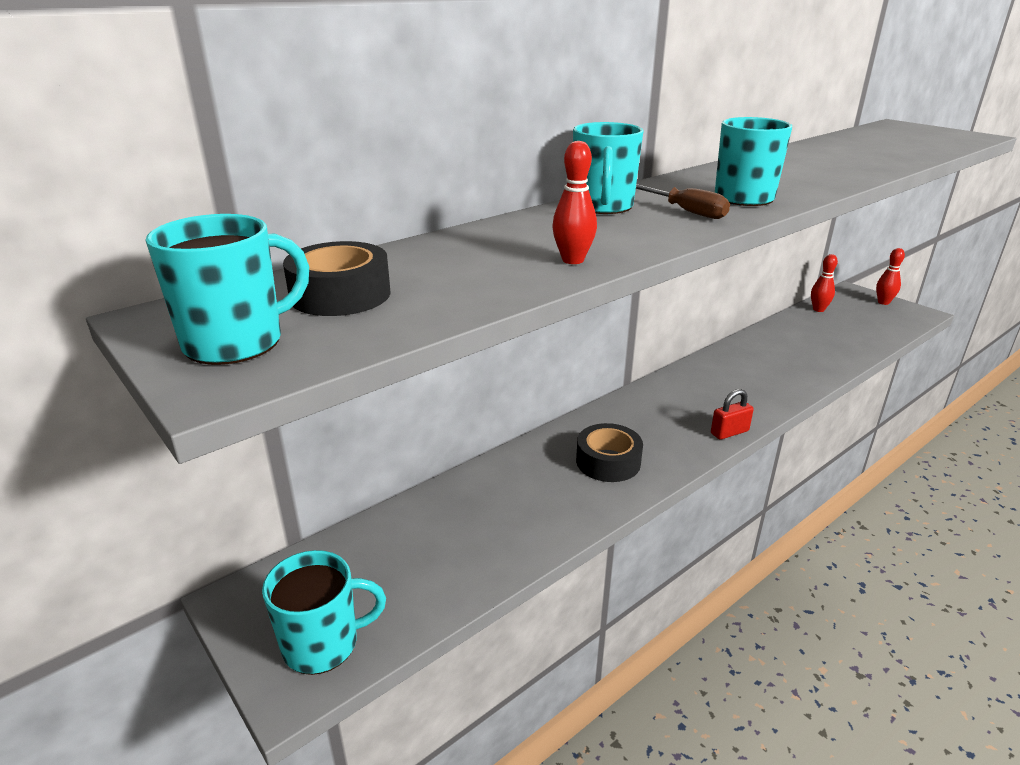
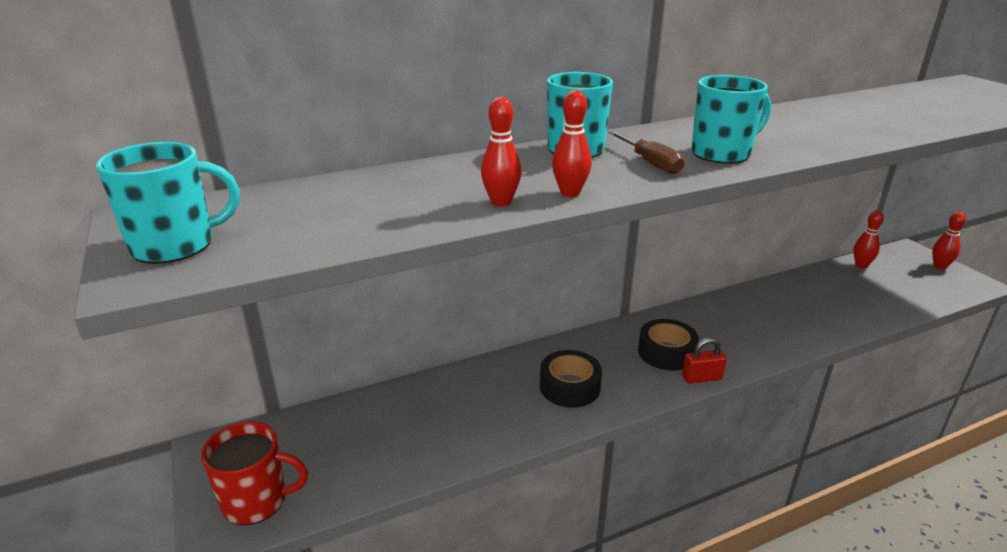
camera: 15 degrees right, 0 degrees up
turquoise mug [262,550,386,675] -> red mug [201,421,308,525]
black tape [283,241,391,316] -> black tape moved to [638,319,699,371]
none -> red bowling pin [552,90,592,197]

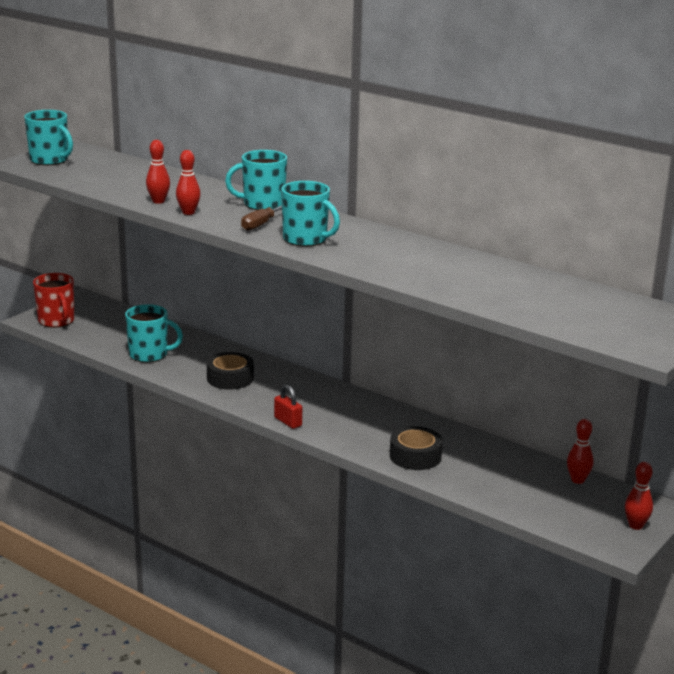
camera: 60 degrees right, 5 degrees down
black tape [638,319,699,371] -> black tape moved to [390,426,443,470]
none -> turquoise mug [125,304,183,363]

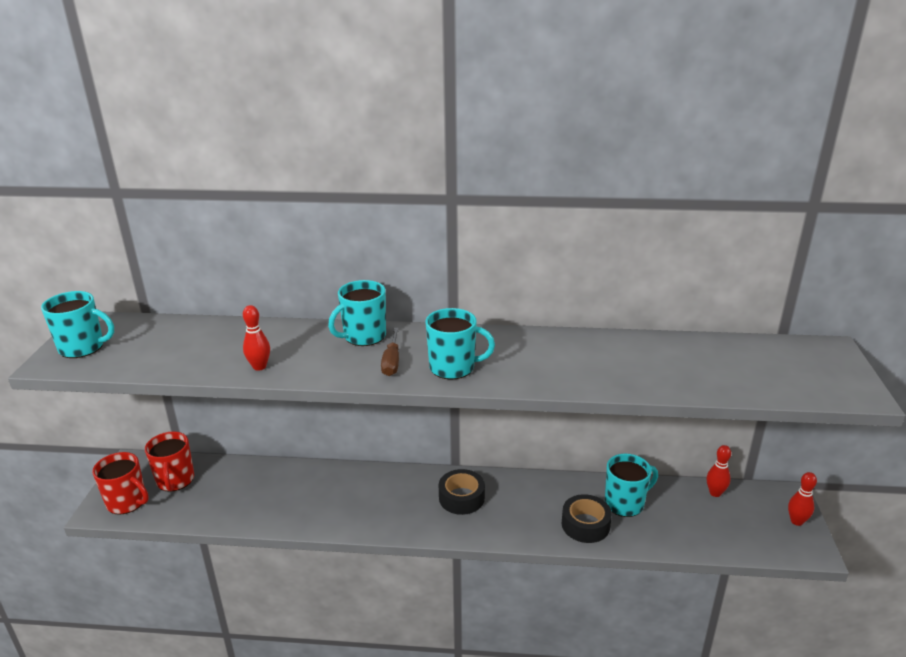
camera: 30 degrees left, 5 degrees up
turquoise mug [125,304,183,363] -> turquoise mug moved to [605,454,658,517]
red bowling pin [176,150,201,215] -> none
black tape [207,352,254,390] -> black tape moved to [439,469,485,515]
red padlock [274,385,302,429] -> none
none -> red mug [145,432,194,492]

